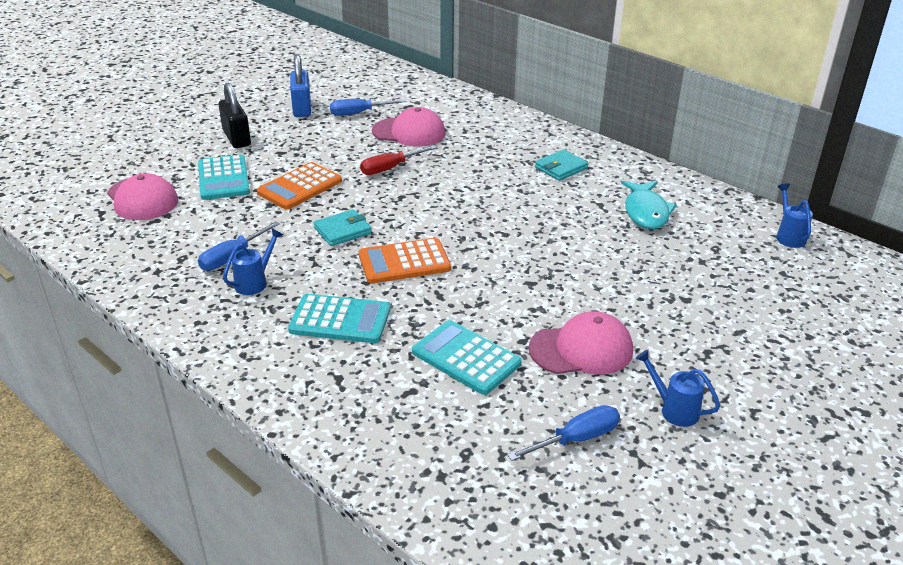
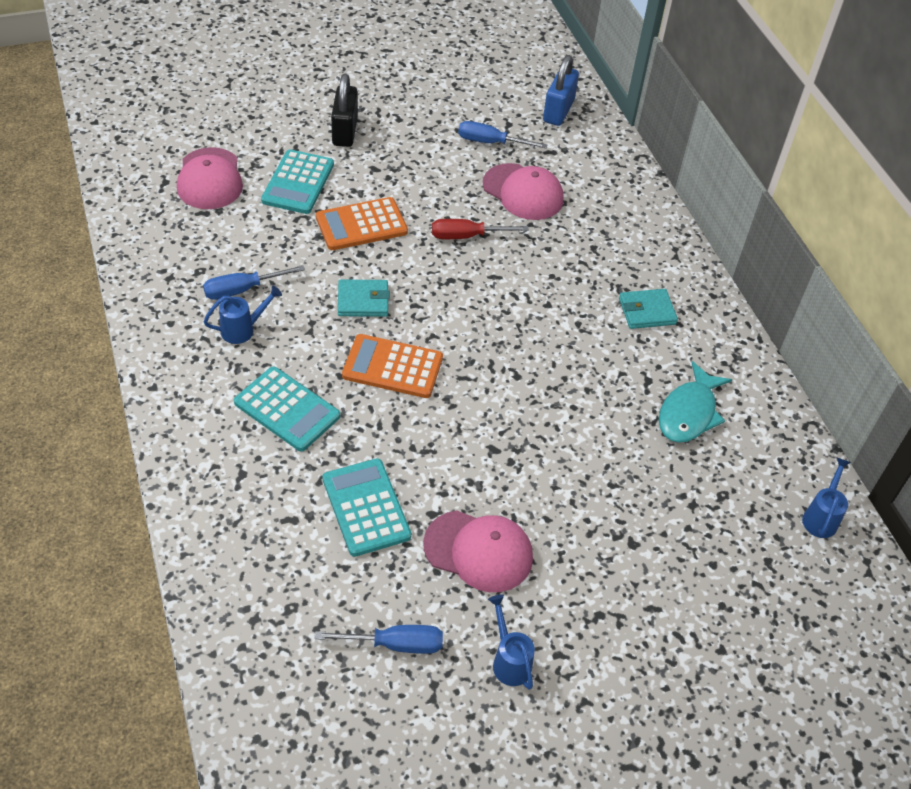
camera: 25 degrees right, 15 degrees up
blue padlock [290,55,311,117] -> blue padlock moved to [543,55,579,126]

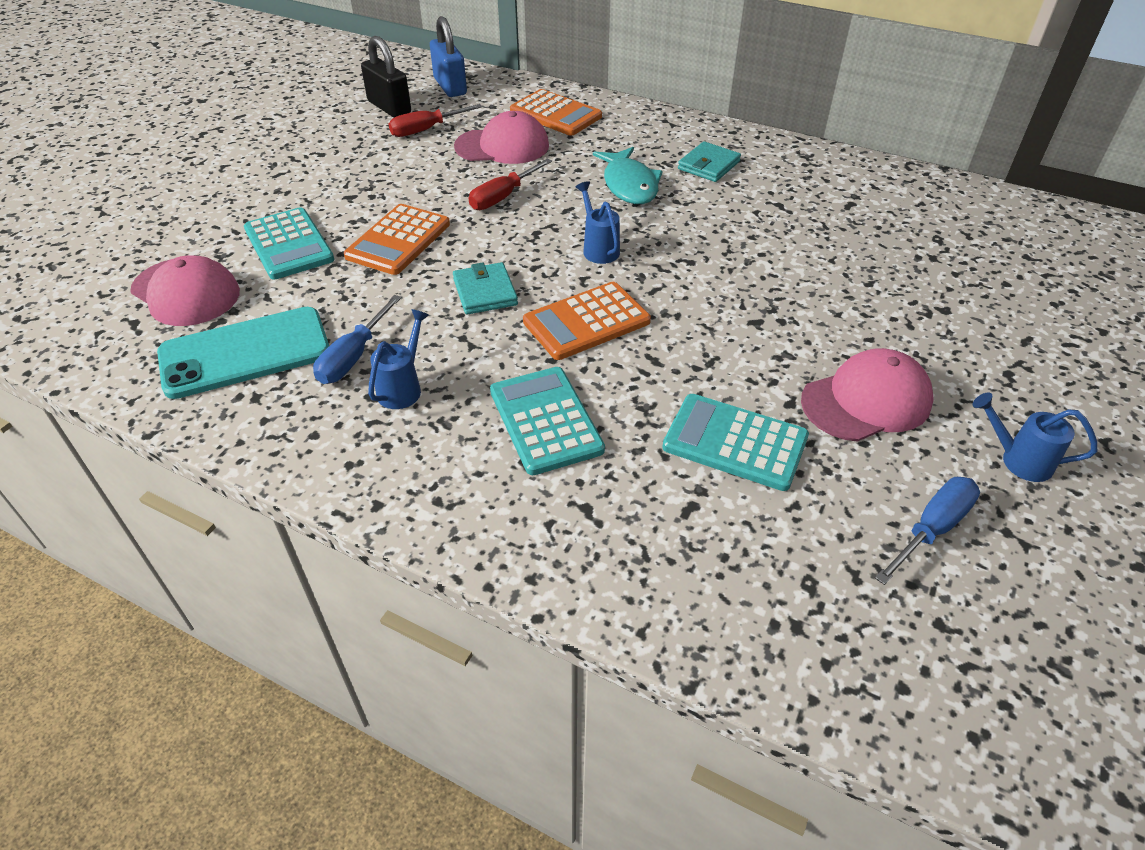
camera: 40 degrees left, 5 degrees down
turquoise calculator [234,367,340,452] -> turquoise calculator turned 105 degrees counterclockwise [490,367,605,475]
black padlock [331,74,358,147] -> black padlock moved to [361,36,411,117]
turquoise wallet [338,280,390,317] -> turquoise wallet turned 60 degrees counterclockwise [453,262,518,315]
blue screwdriver [458,121,548,148] -> red screwdriver [388,104,483,137]
turquoise fish [659,361,732,443] -> turquoise fish moved to [593,147,663,204]
blue watering can [802,457,851,538] -> blue watering can moved to [576,181,620,264]
none -> turquoise phone [157,307,329,399]
none -> orange calculator [510,89,602,136]

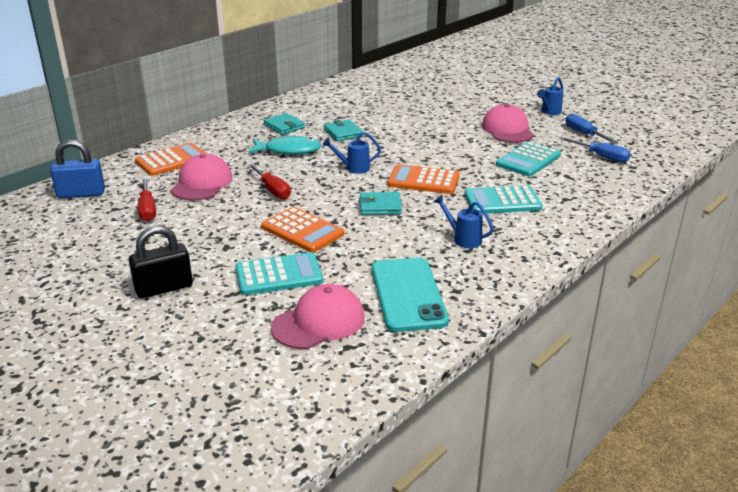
camera: 75 degrees left, 15 degrees down
blue screwdriver [313,295,402,384] -> blue screwdriver moved to [559,137,631,162]
black padlock [361,36,411,117] -> black padlock moved to [129,225,193,298]
orange calculator [523,282,651,360] -> orange calculator turned 120 degrees clockwise [387,164,460,194]
none -> turquoise wallet [324,120,363,141]

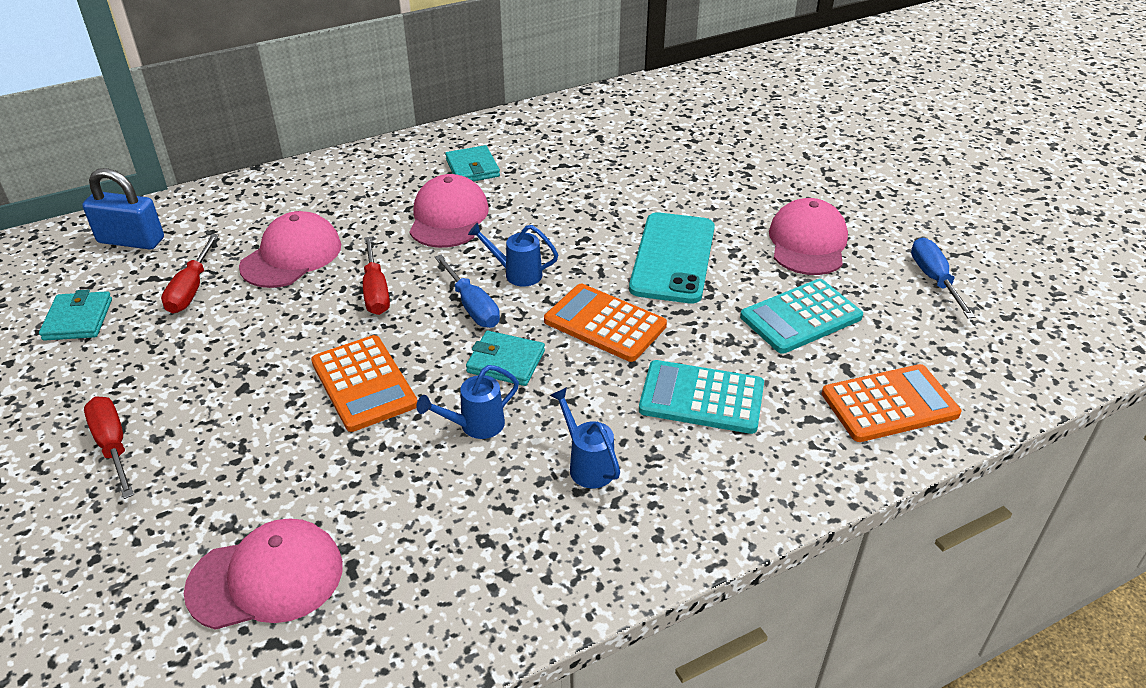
camera: 20 degrees right, 10 degrees up
black padlock [129,225,193,298] -> red screwdriver [84,397,134,499]
orange calculator [135,143,207,176] -> orange calculator moved to [822,364,961,442]
turquoise calculator [235,252,323,295] -> none
turquoise fish [248,135,322,155] -> pink cap [410,174,489,248]
turquoise wallet [324,120,363,141] -> turquoise wallet moved to [39,290,112,341]
turquoise phone [372,257,449,332] -> turquoise phone moved to [629,212,715,303]
blue watering can [537,77,563,115] -> blue watering can moved to [417,365,519,439]
blue screwdriver [559,137,631,162] -> blue screwdriver moved to [435,255,500,328]

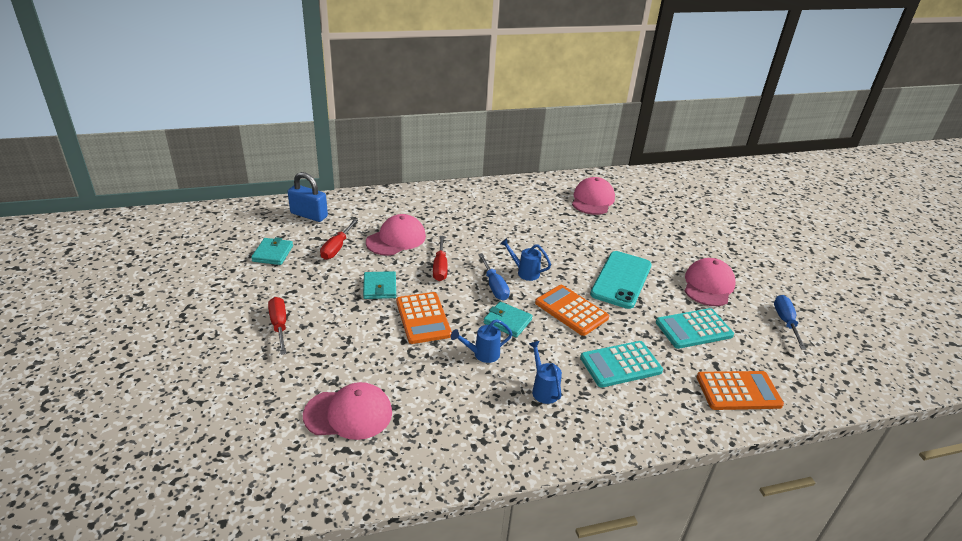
camera: 10 degrees right, 5 degrees down
pink cap [410,174,489,248] -> pink cap moved to [572,177,615,215]
turquoise wallet [445,145,500,181] -> turquoise wallet moved to [363,271,396,299]
turquoise calculator [639,360,764,434] -> turquoise calculator turned 45 degrees counterclockwise [580,341,663,388]

